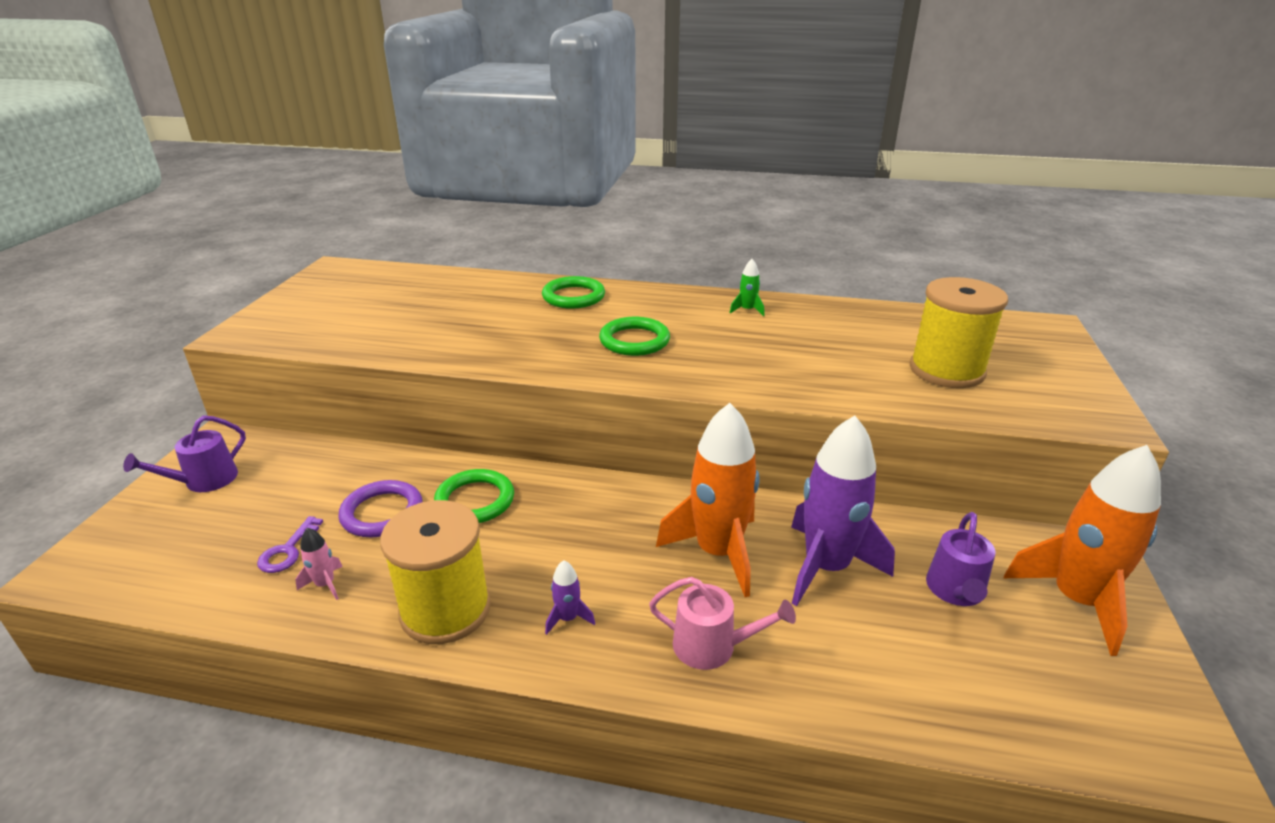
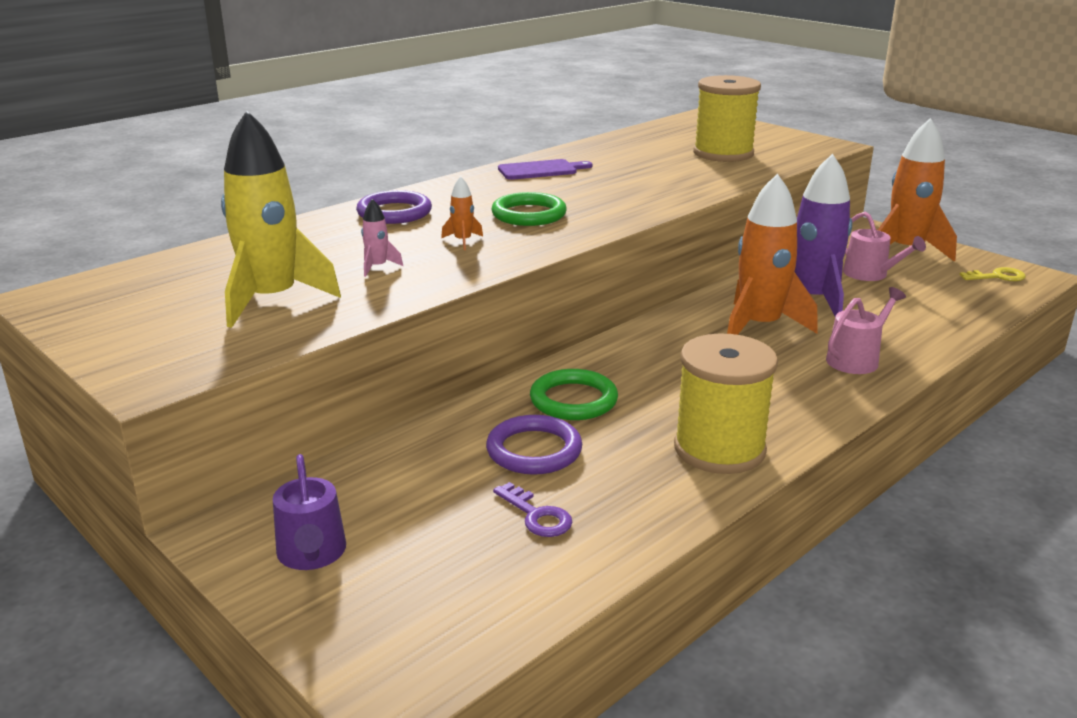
camera: 55 degrees left, 5 degrees down
pink rocket [295,528,343,600] -> pink rocket moved to [361,199,403,277]
green ring [542,276,605,309] -> purple ring [356,190,432,224]
purple rocket [545,560,595,635] -> none
green rocket [730,259,765,316] -> purple cutting board [498,159,592,180]
purple watering can [926,512,995,606] -> pink watering can [843,211,926,281]
none -> yellow rocket [221,111,341,328]
none -> orange rocket [441,176,483,250]
none -> yellow key [960,267,1026,281]

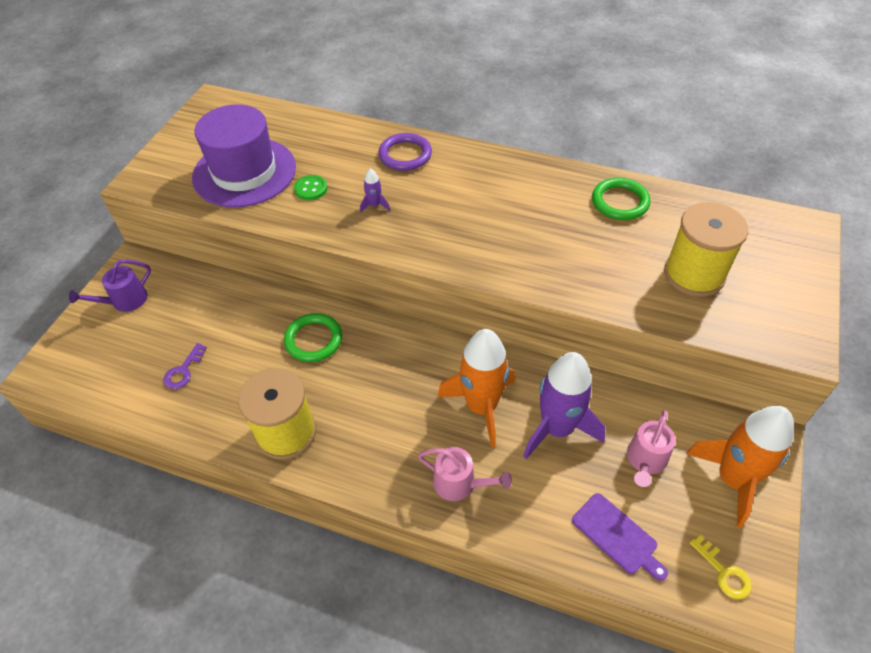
camera: 65 degrees right, 25 degrees up
yellow rocket [221,111,341,328] -> purple hat [192,104,296,208]
pink rocket [361,199,403,277] -> green button [294,175,328,200]
orange rocket [441,176,483,250] -> purple rocket [360,168,390,213]
purple ring [486,415,582,475] -> none
green ring [491,192,567,226] -> green ring moved to [592,178,651,220]
purple cutting board [498,159,592,180] -> purple cutting board moved to [572,493,668,581]

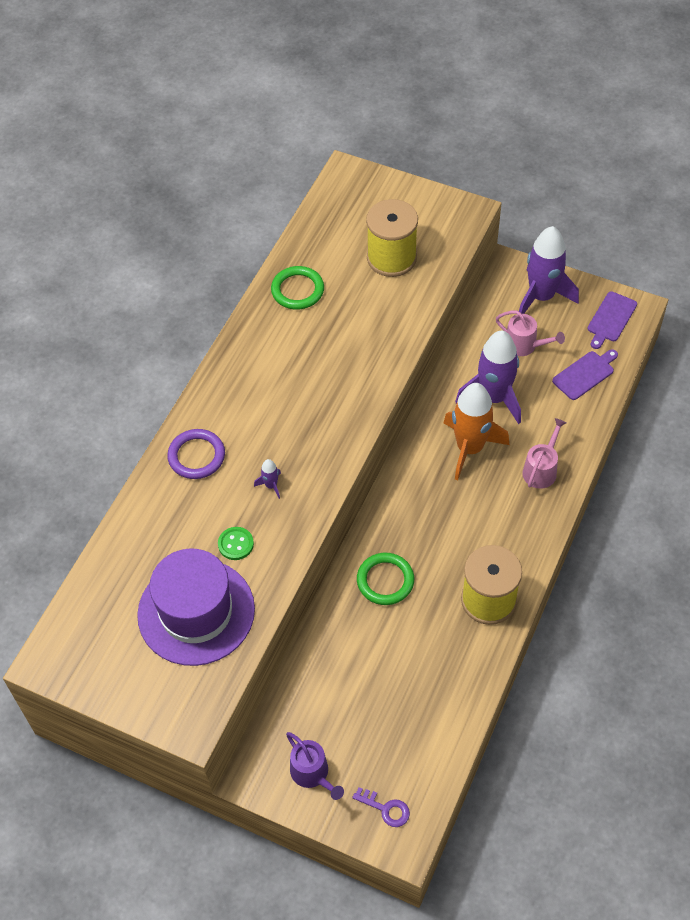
camera: 85 degrees left, 5 degrees up
purple key [163,343,207,389] -> purple key moved to [352,787,410,827]
orange rocket [686,406,794,528] -> purple rocket [519,226,579,314]
yellow key [690,535,752,599] -> purple cutting board [587,291,637,349]

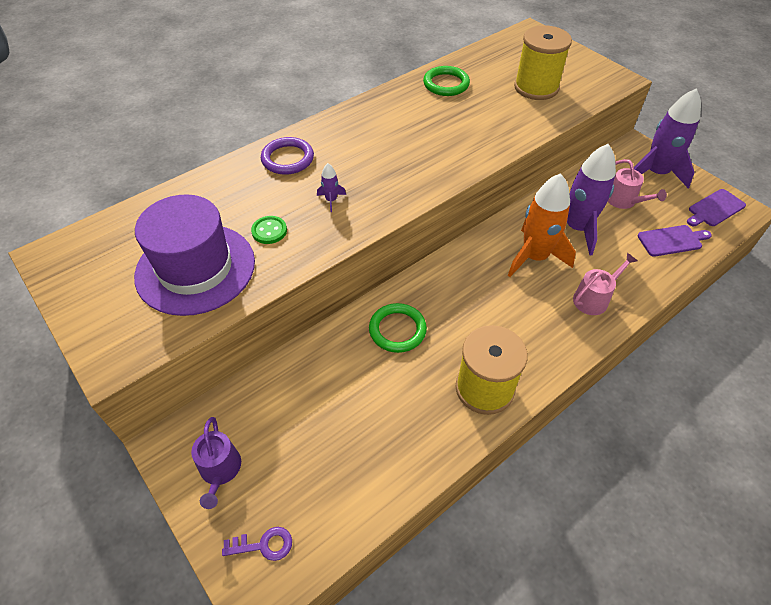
camera: 25 degrees right, 5 degrees down
purple key [352,787,410,827] -> purple key turned 60 degrees counterclockwise [222,527,292,561]

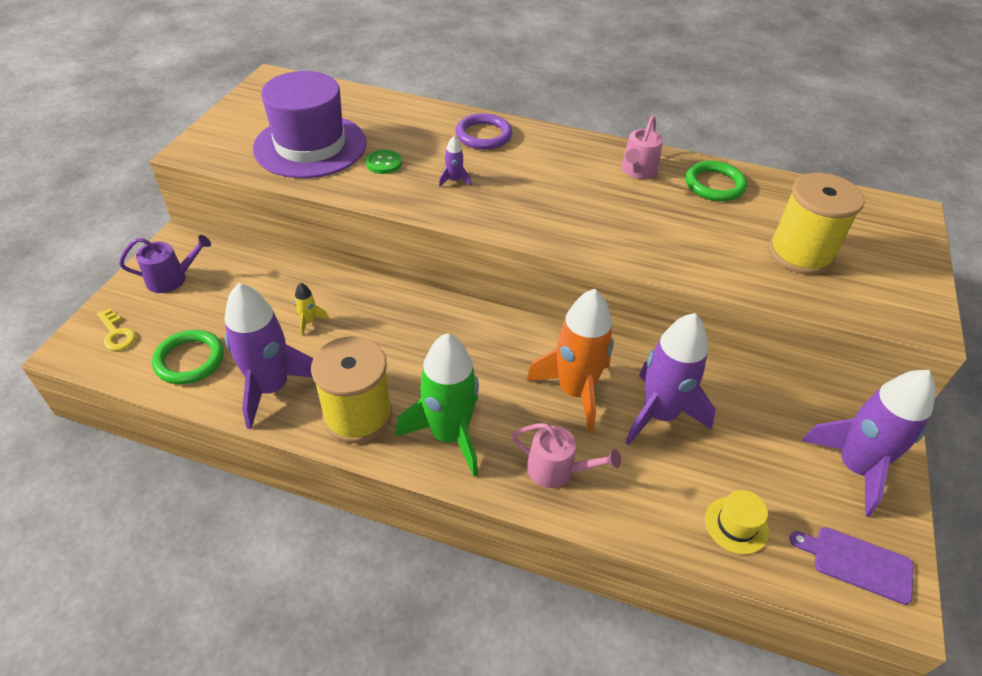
camera: 55 degrees right, 5 degrees down
purple watering can [191,417,241,509] -> purple watering can turned 150 degrees counterclockwise [119,235,211,293]
purple key [222,527,292,561] -> yellow key [97,308,136,351]
green ring [369,303,427,353] -> green ring moved to [152,330,224,384]
pink watering can [608,159,667,209] -> pink watering can moved to [621,116,663,179]
purple cutting board [638,225,712,257] -> yellow hat [705,490,769,554]
none -> purple rocket [225,283,313,429]
none -> yellow rocket [294,283,329,336]
none -> green rocket [396,333,479,477]

